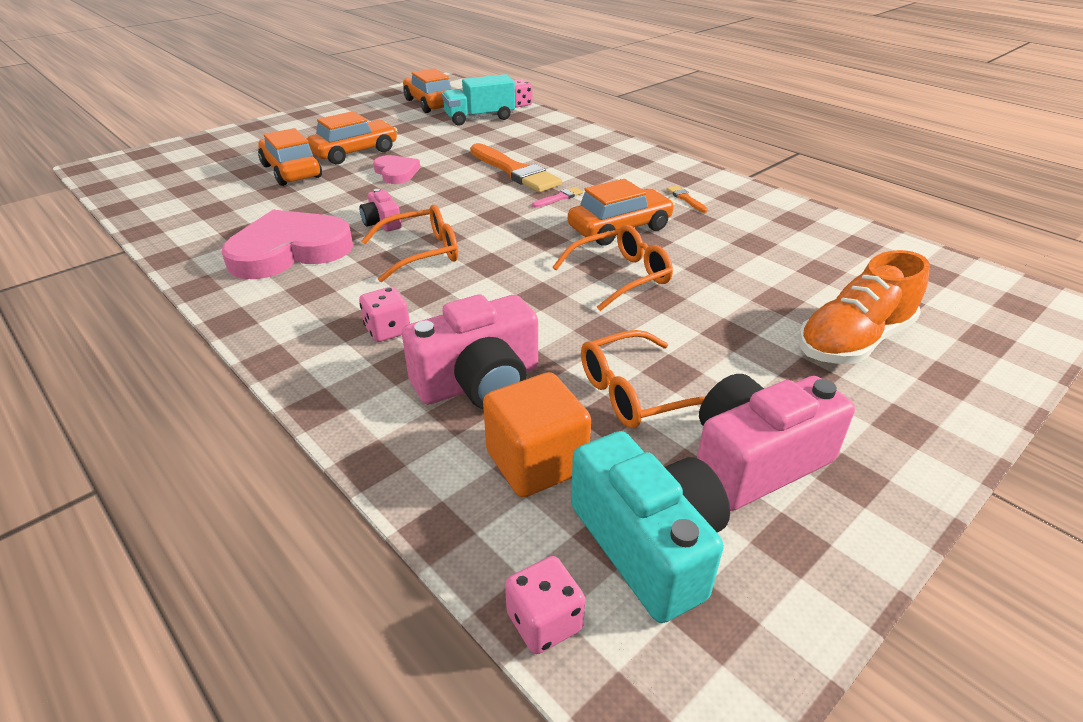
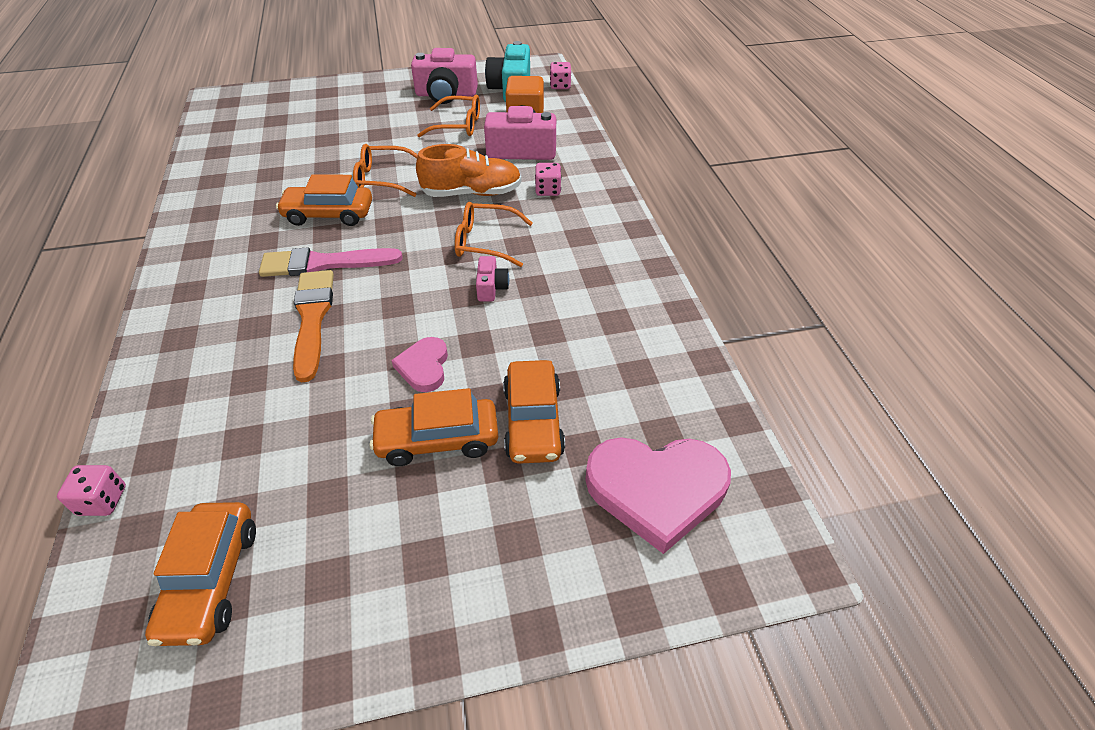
camera: 150 degrees left, 10 degrees up
pink heart [222,210,353,279] -> pink heart moved to [585,437,731,554]
turquoise truck [442,74,515,126] -> none
pink brush [532,187,583,208] -> pink brush [259,248,402,277], size x2.37
orange brush [666,185,708,213] -> none
orange shoe [798,250,930,364] -> orange shoe moved to [416,144,522,197]

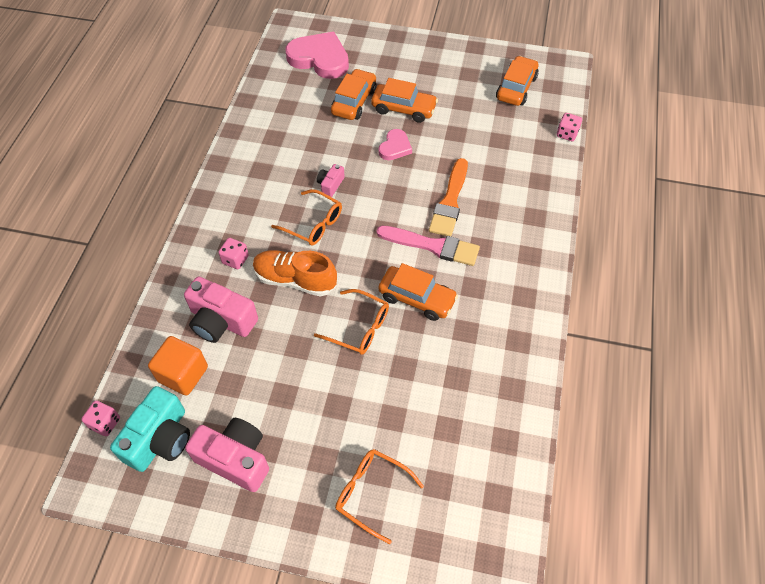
camera: 155 degrees left, 10 degrees up
orange glasses [417,94,480,138] -> orange glasses moved to [335,449,424,544]

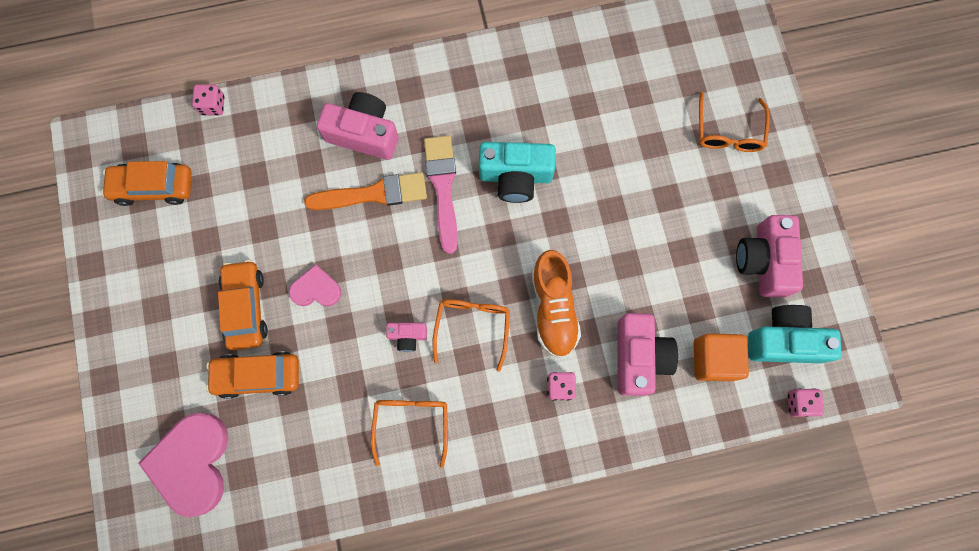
camera: 115 degrees left, 20 degrees up
orange glasses [314,289,389,355] -> orange glasses moved to [371,400,448,468]
orange car [378,263,458,321] -> turquoise camera [479,142,556,203]
none -> pink camera [317,92,399,160]

